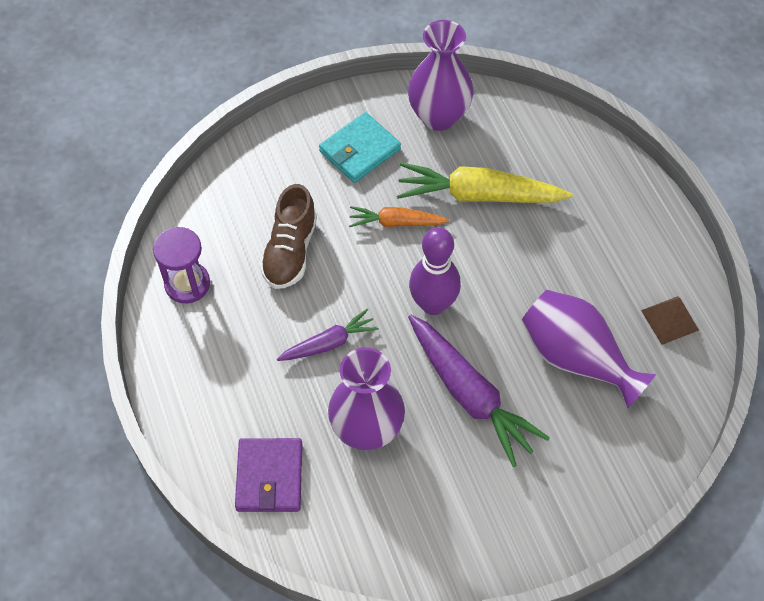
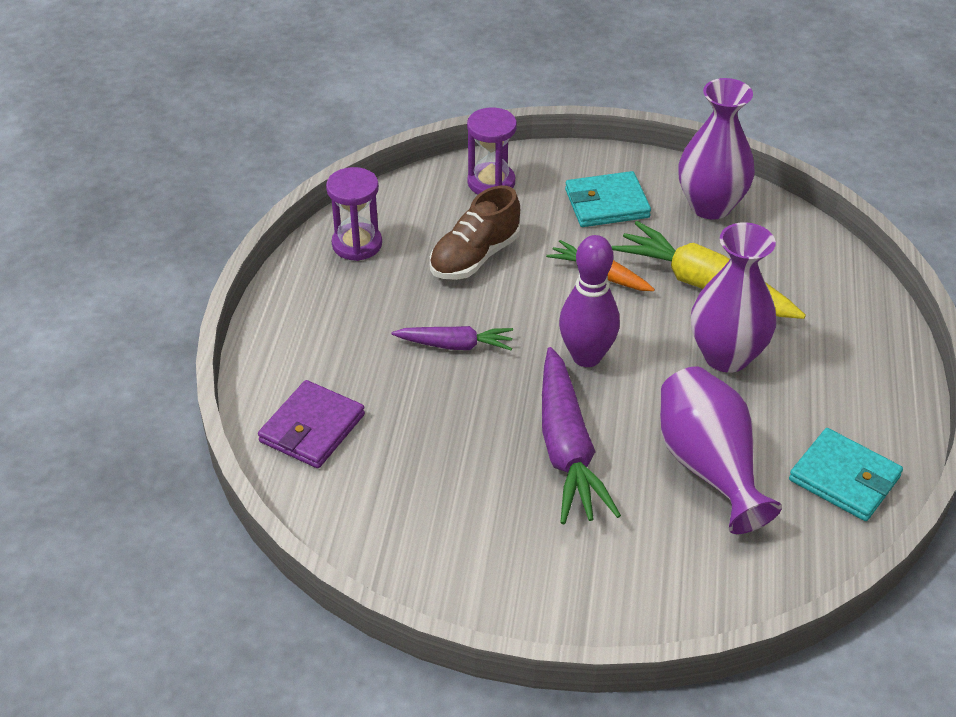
camera: 30 degrees right, 15 degrees down
purple vase [328,347,405,450] -> purple vase moved to [691,222,777,373]
brown pyramid [641,296,699,345] -> turquoise wallet [789,428,903,521]
none -> purple hourglass [467,107,517,194]

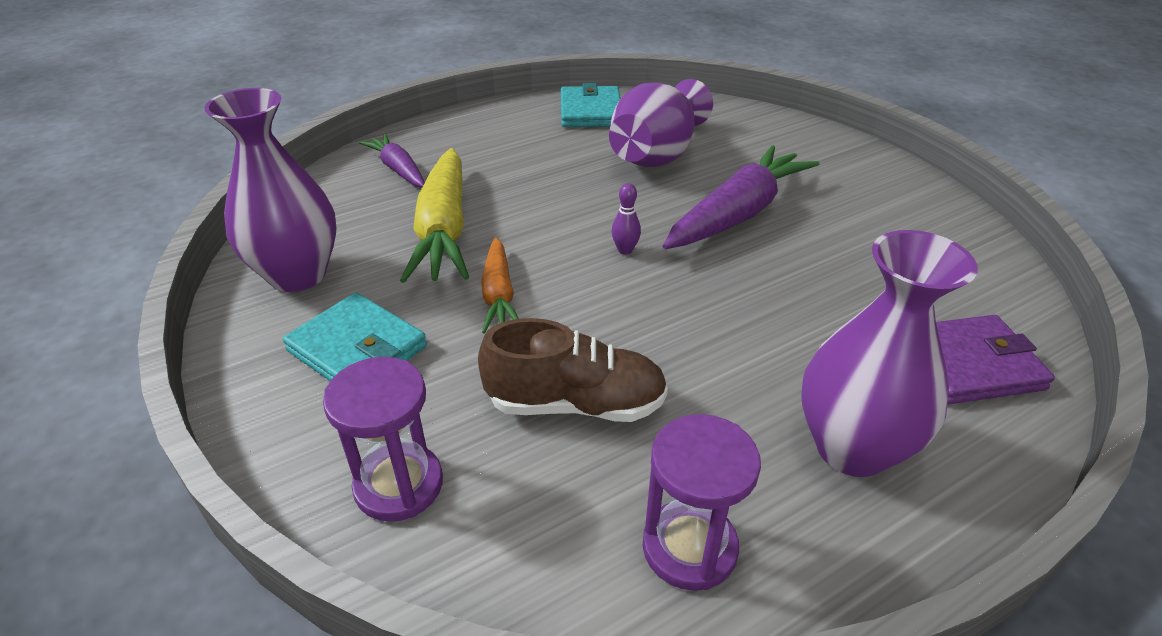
camera: 130 degrees left, 5 degrees down
purple carrot [391,326,513,350] -> purple carrot moved to [359,134,425,187]
purple bowling pin [559,235,620,367] -> purple bowling pin [612,183,641,255], size x0.43
purple vase [691,222,777,373] -> purple vase moved to [801,230,978,477]

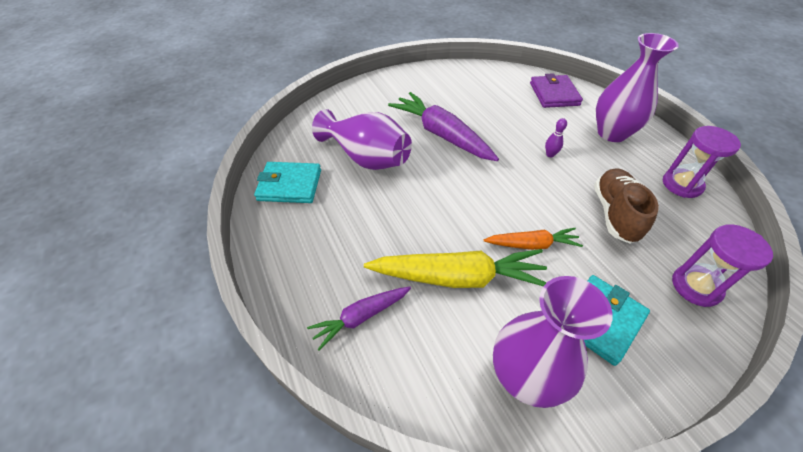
camera: 85 degrees left, 10 degrees up
purple bowling pin [612,183,641,255] -> purple bowling pin moved to [545,118,567,157]

